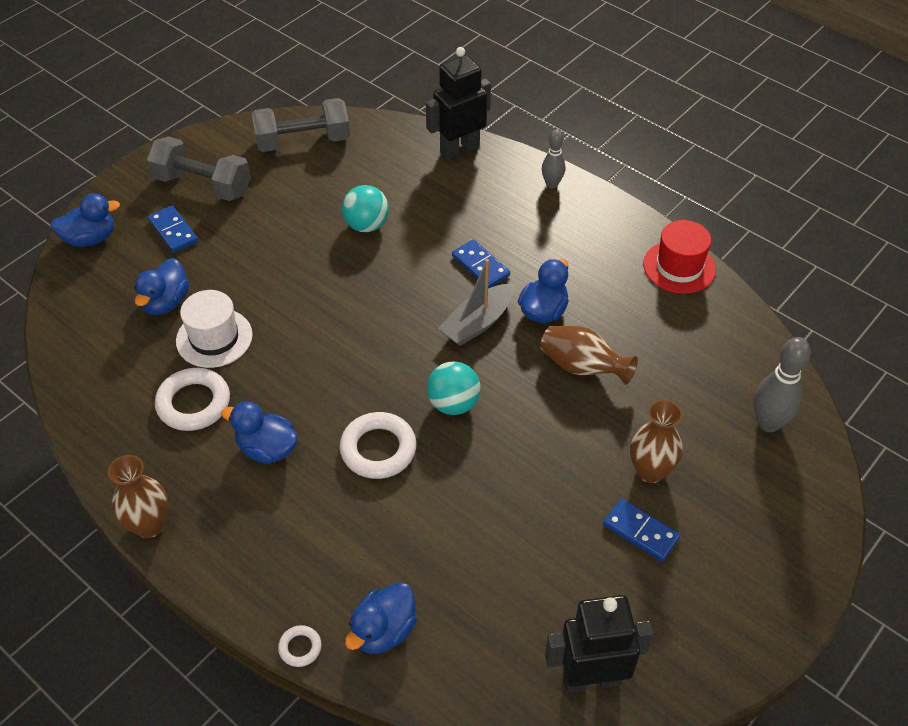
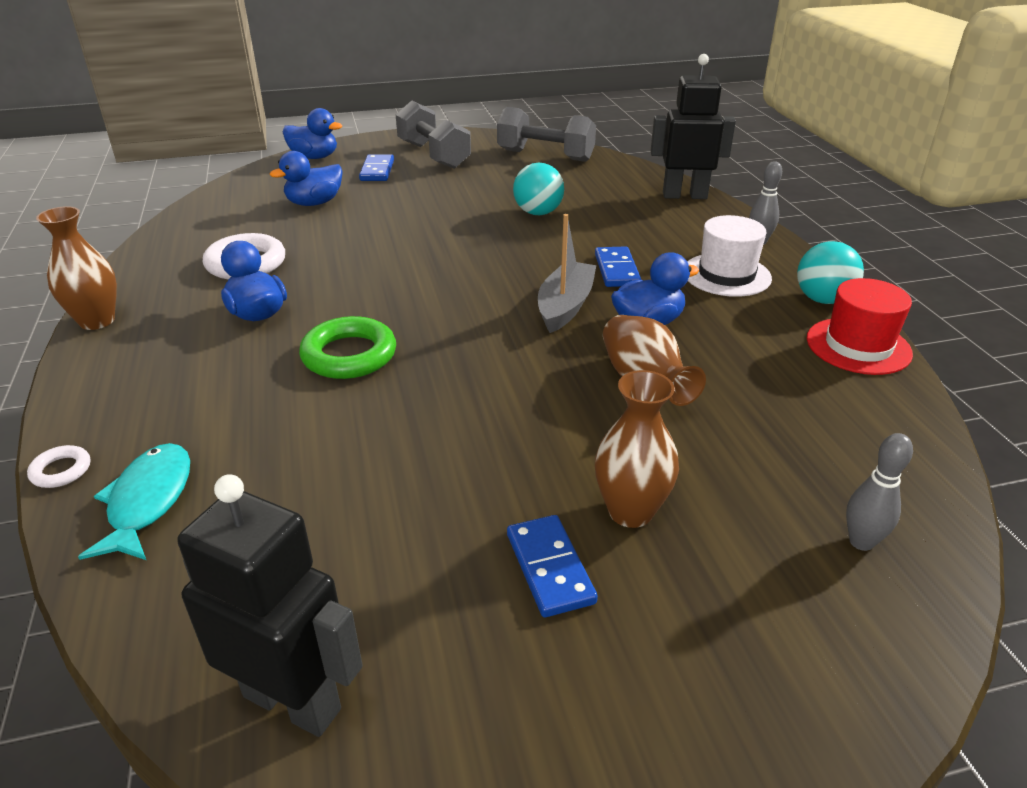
camera: 35 degrees right, 15 degrees down
white hat [176,290,253,368] -> white hat moved to [687,215,772,297]
white ring [340,412,417,479] -> green ring [299,316,396,379]
blue duck [345,582,417,654] -> turquoise fish [78,443,190,560]
turquoise ball [427,361,480,415] -> turquoise ball moved to [797,241,864,304]
grey boat [438,259,514,346] -> grey boat turned 120 degrees clockwise [538,214,596,333]
grey bowling pin [754,337,811,432] -> grey bowling pin [846,433,913,551], size x0.63

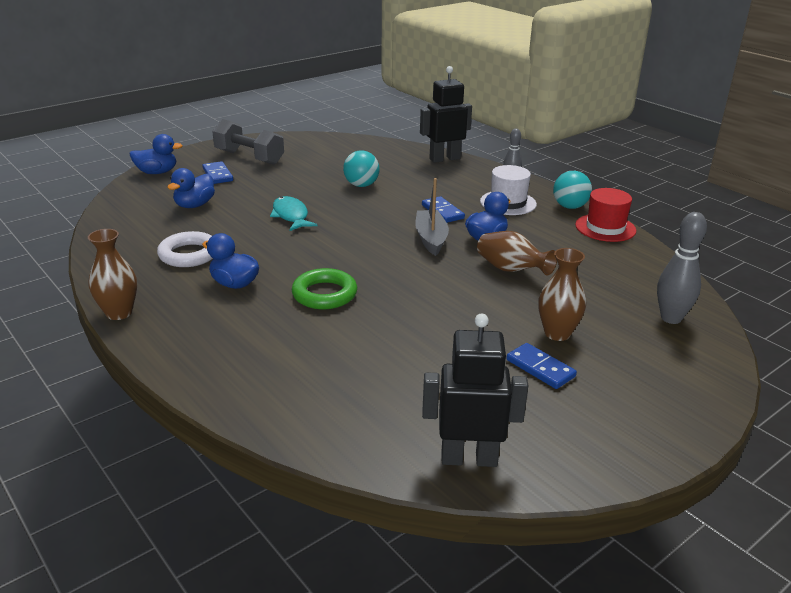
camera: 25 degrees left, 5 degrees down
white ring [27,445,90,488] -> none
turquoise fish [78,443,190,560] -> turquoise fish moved to [270,196,318,231]
grey dumbbell [497,107,596,162] -> none
grey bowling pin [846,433,913,551] -> grey bowling pin [657,212,707,324], size x1.59

